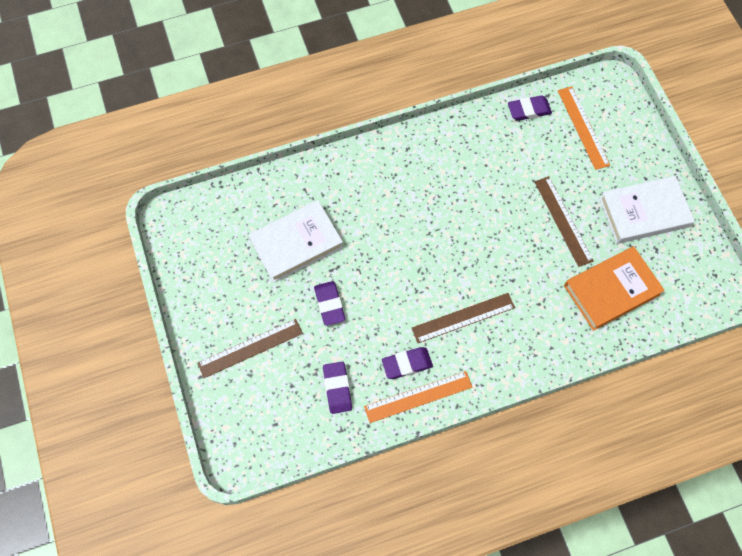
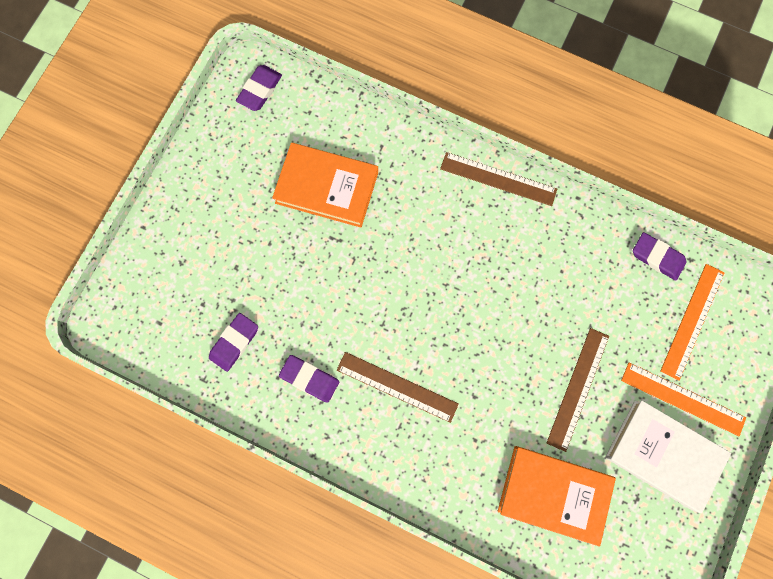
camera: 45 degrees right, 10 degrees up
brown ruler [197,319,303,378] -> brown ruler moved to [440,152,557,206]
white book [248,200,343,283] -> orange book [272,143,378,228]
purple eraser [314,281,345,326] -> purple eraser moved to [236,65,282,111]
orange ruler [364,371,472,423] -> orange ruler moved to [621,363,746,436]

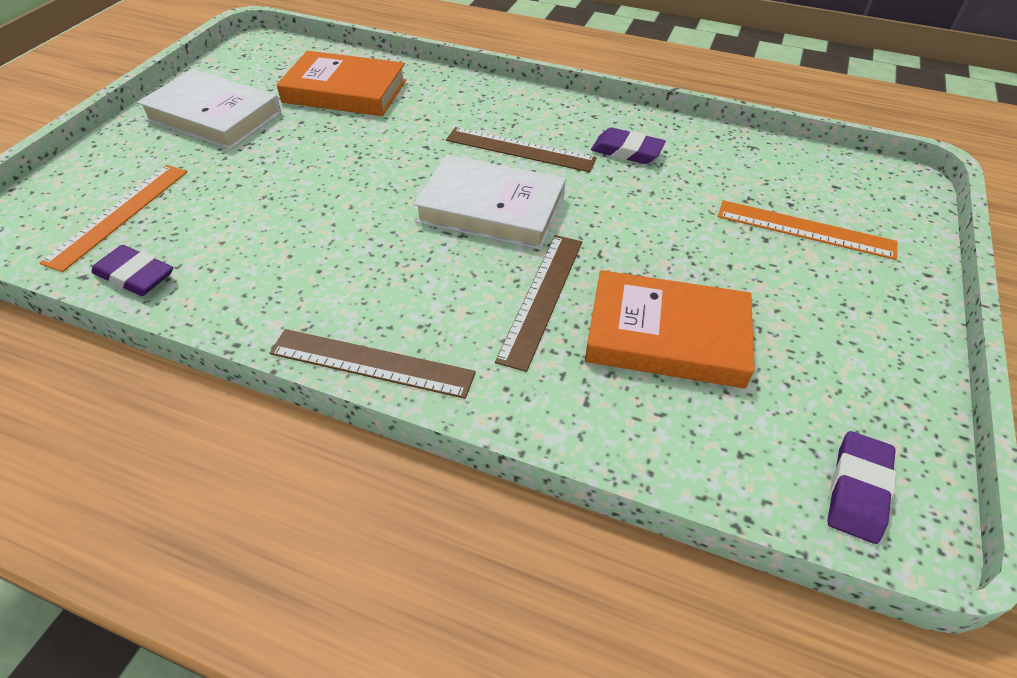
camera: 175 degrees right, 30 degrees down
purple eraser [209,313,258,372] -> none
brown ruler [547,328,609,452] -> brown ruler moved to [495,235,582,372]
orange ruler [621,363,746,436] -> orange ruler moved to [718,200,897,260]
none -> white book [414,155,566,250]

